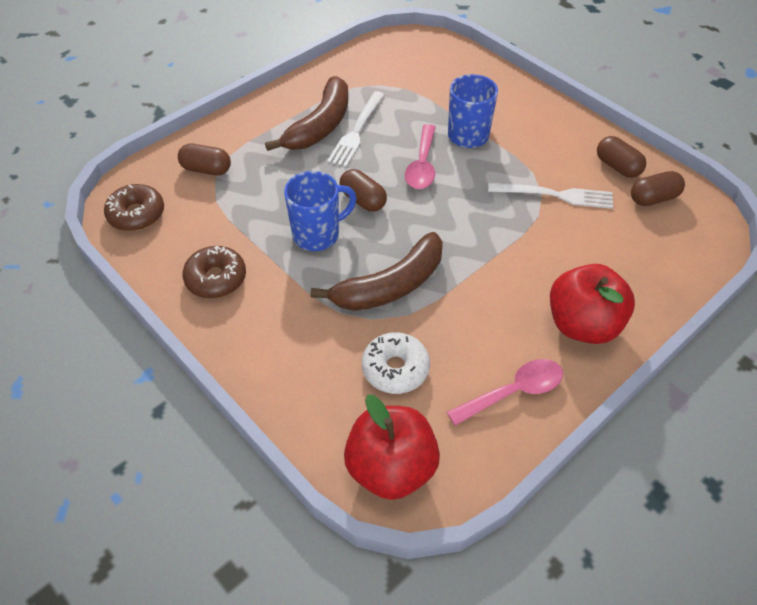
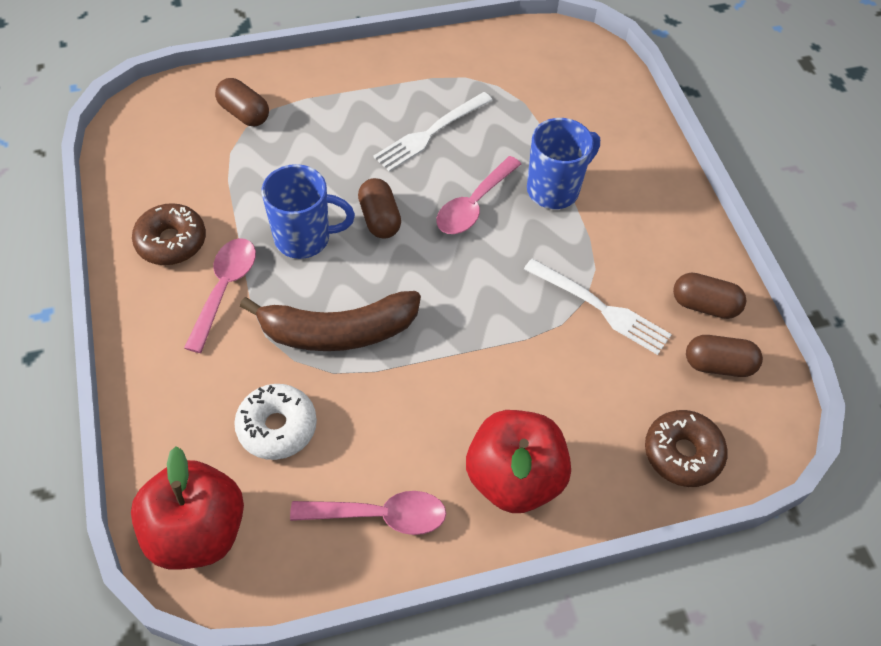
camera: 25 degrees right, 5 degrees up
brown donut [104,184,164,231] -> brown donut moved to [645,410,728,487]
brown banana [265,76,348,151] -> none
brown capsule [597,136,646,178] -> brown capsule turned 60 degrees counterclockwise [673,272,746,319]
none -> pink spoon [184,238,256,353]

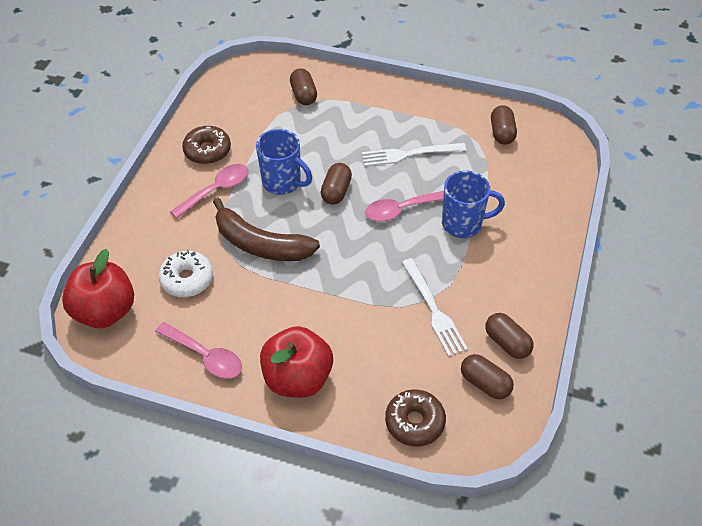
camera: 35 degrees right, 5 degrees down
none -> brown capsule [491,105,517,145]

